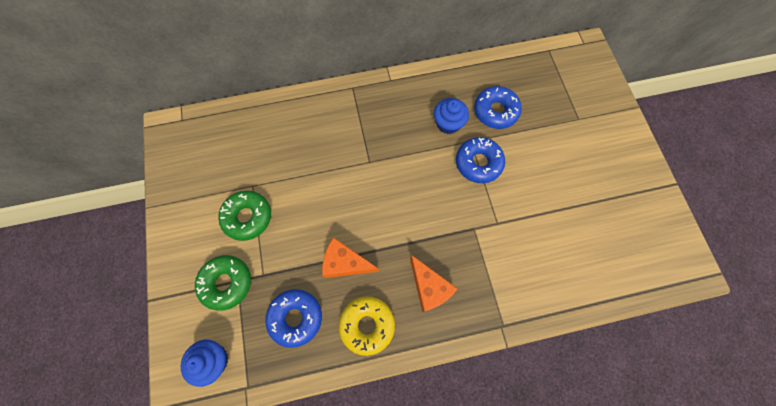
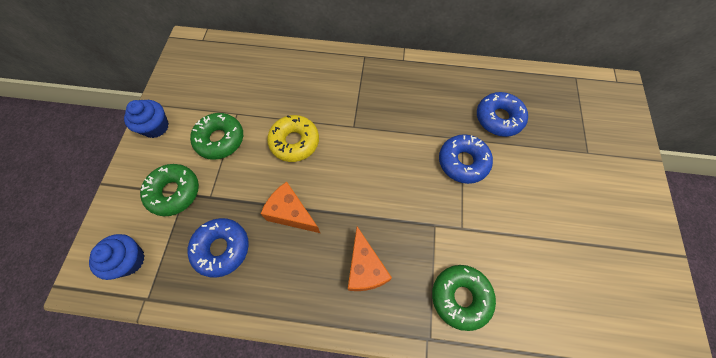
camera: 20 degrees right, 5 degrees down
yellow donut [339,296,395,356] -> yellow donut moved to [267,115,319,162]
blue cupcake [434,98,469,134] -> blue cupcake moved to [124,100,169,138]
none -> green donut [432,265,496,331]

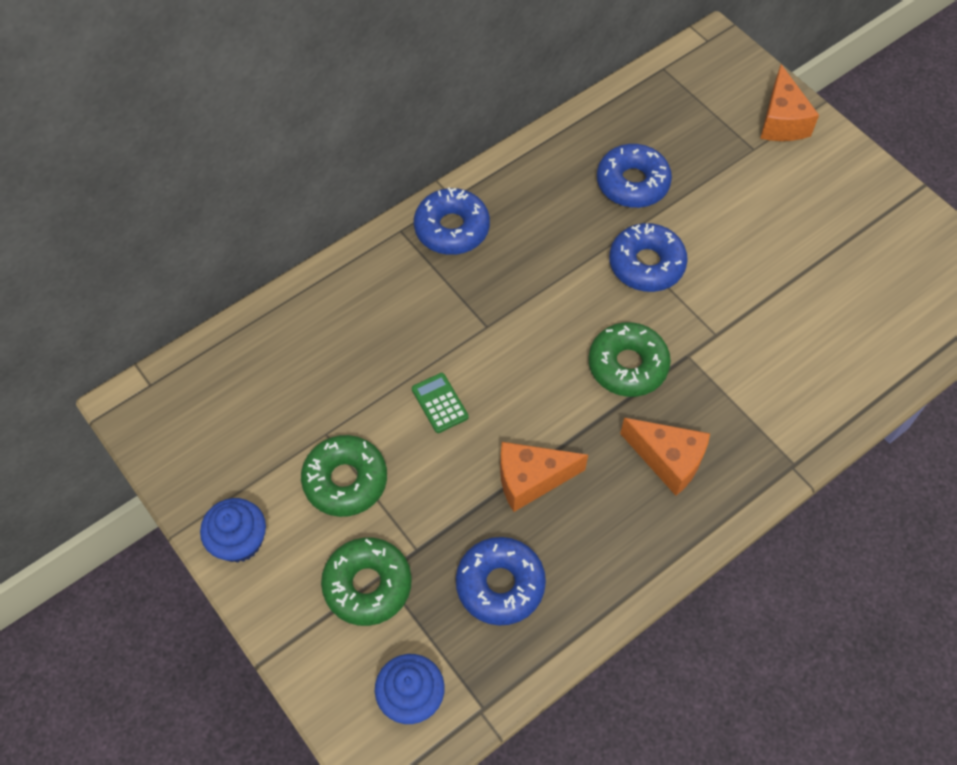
camera: 45 degrees left, 5 degrees down
yellow donut [267,115,319,162] -> green calculator [412,373,469,433]
green donut [432,265,496,331] -> green donut moved to [588,322,671,397]
none -> blue donut [414,188,490,255]
none -> orange cheese [760,64,819,141]

